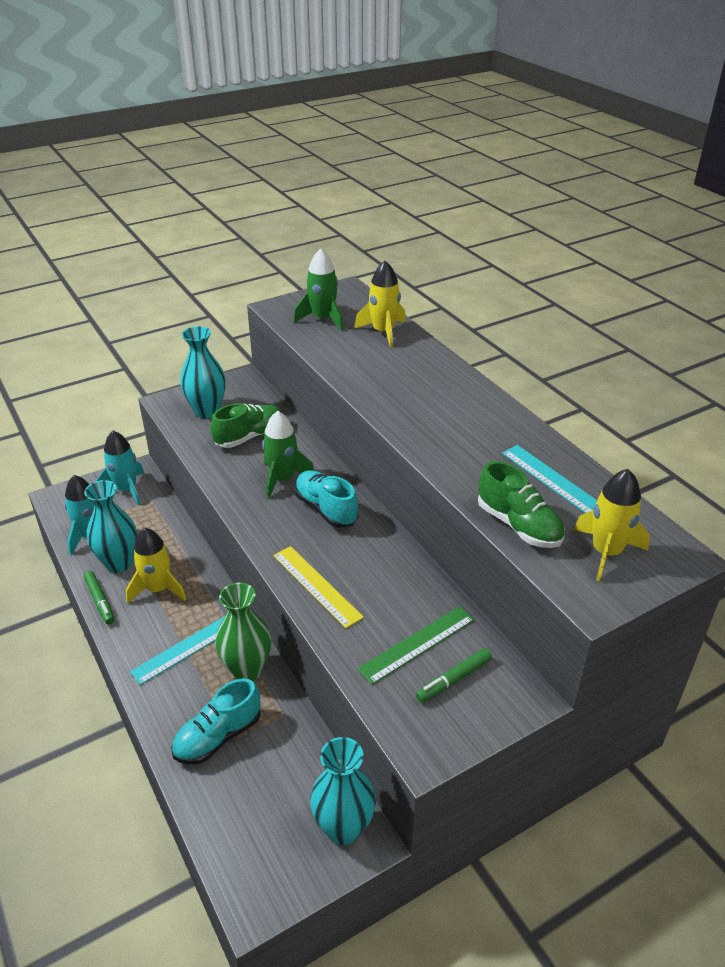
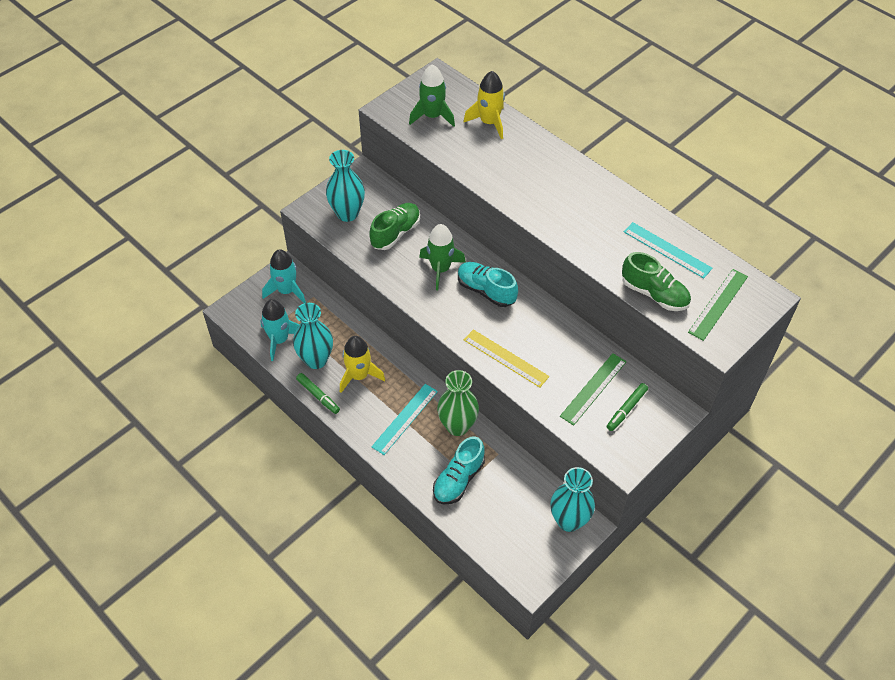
camera: 15 degrees left, 15 degrees up
yellow rocket [574,469,650,581] -> green ruler [688,269,748,341]

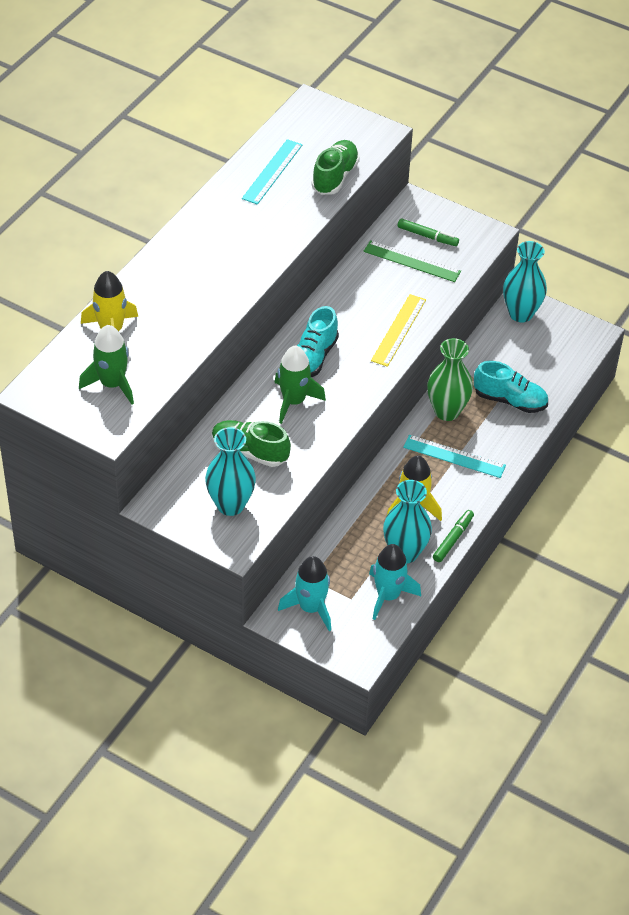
camera: 105 degrees left, 5 degrees down
green ruler [688,269,748,341] -> none

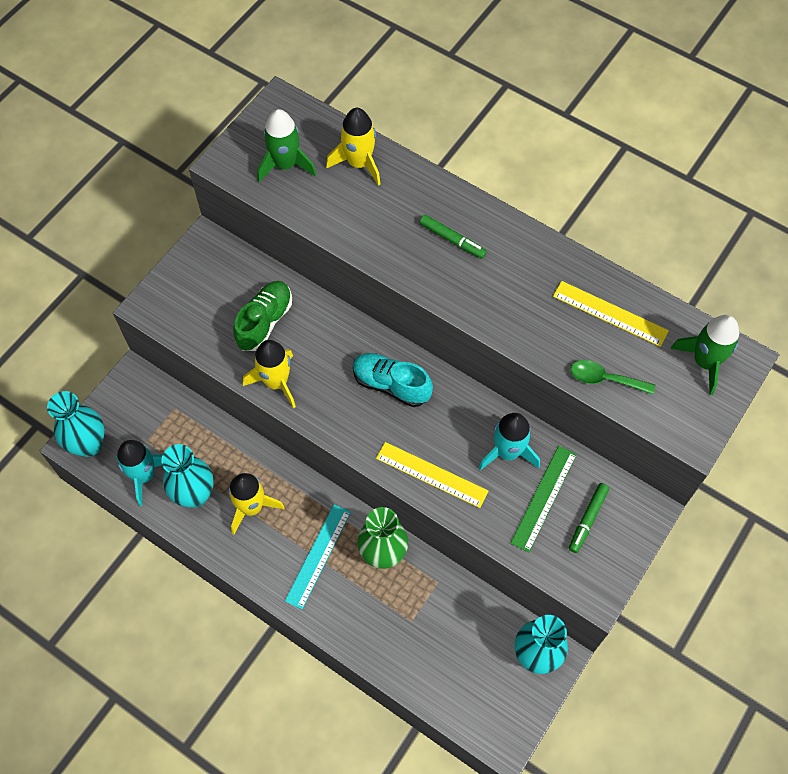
camera: 95 degrees right, 15 degrees up
turquoise vase [205,427,256,516] -> turquoise vase moved to [47,391,105,457]
turquoise ruler [242,139,302,205] -> yellow ruler [553,281,669,347]
green rocket [275,345,326,424] -> green rocket moved to [670,315,739,395]
turquoise rocket [278,556,331,631] -> turquoise rocket moved to [478,413,540,470]
green shoe [311,140,360,195] -> green spoon [571,360,655,394]
green marker [433,510,474,562] -> green marker moved to [420,214,487,259]
turquoise shoe [474,361,548,413] -> none
none -> yellow rocket [243,340,296,408]

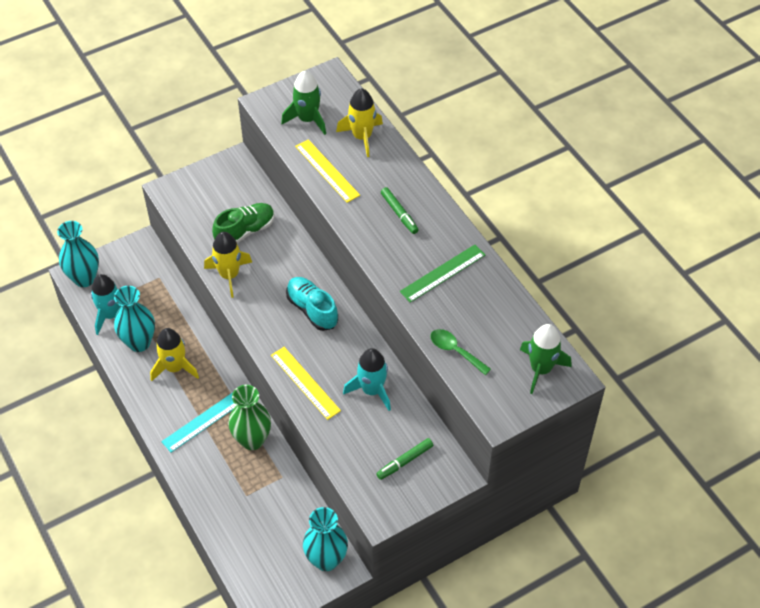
camera: 25 degrees right, 10 degrees down
green ruler [510,446,577,553] -> green ruler moved to [400,245,485,303]
yellow ruler [553,281,669,347] -> yellow ruler moved to [295,139,360,203]

